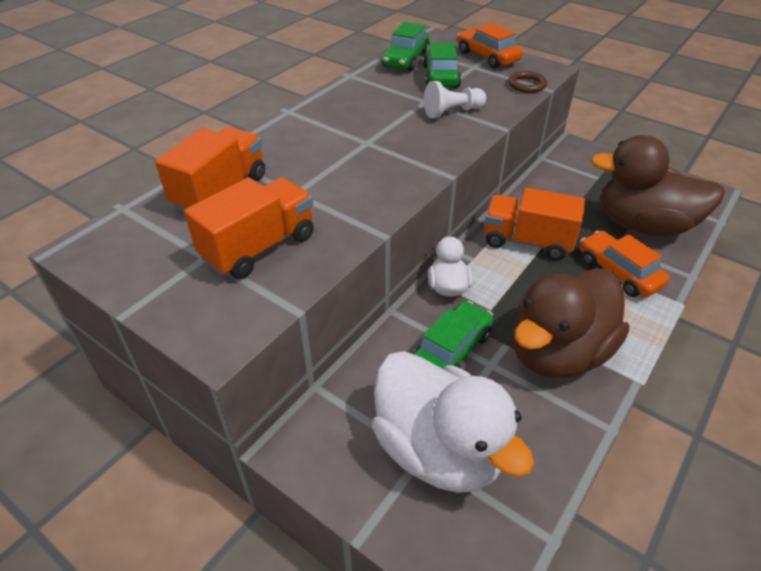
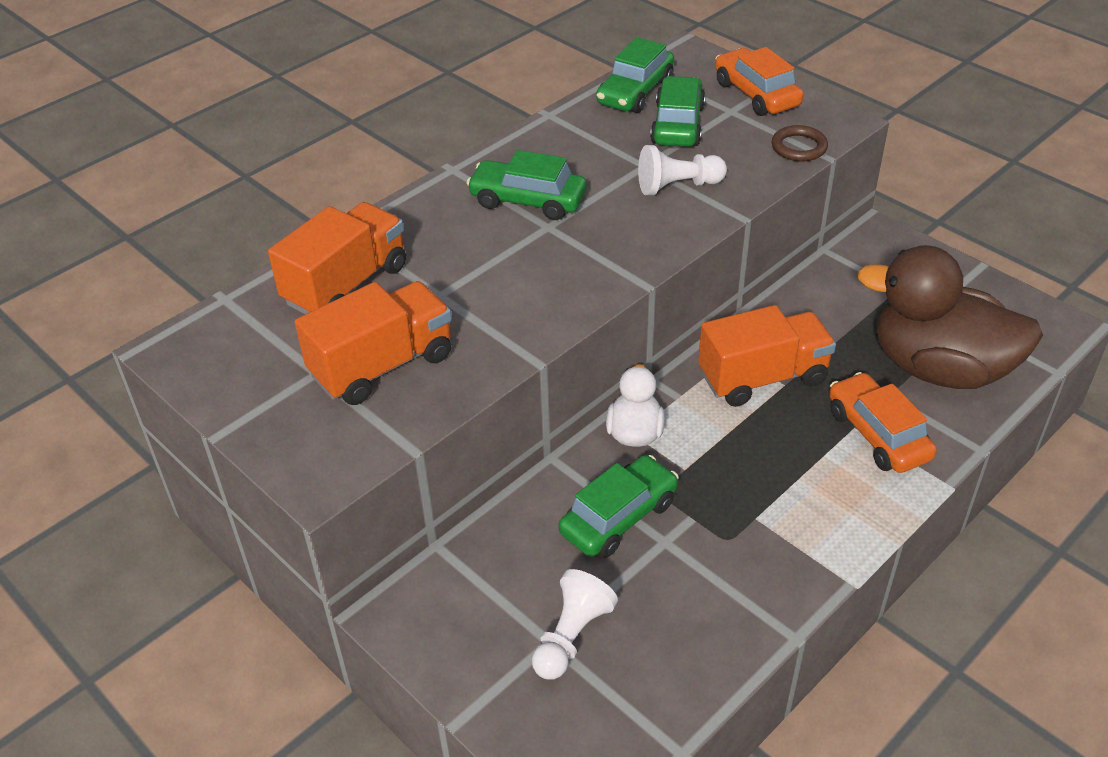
camera: 10 degrees right, 0 degrees up
white duck [372,351,534,493] -> white pawn [532,569,618,680]
orange truck [484,188,585,260] -> orange truck turned 135 degrees clockwise [698,305,836,407]
brown duck [512,268,629,378] -> none
none -> green car [466,150,586,220]

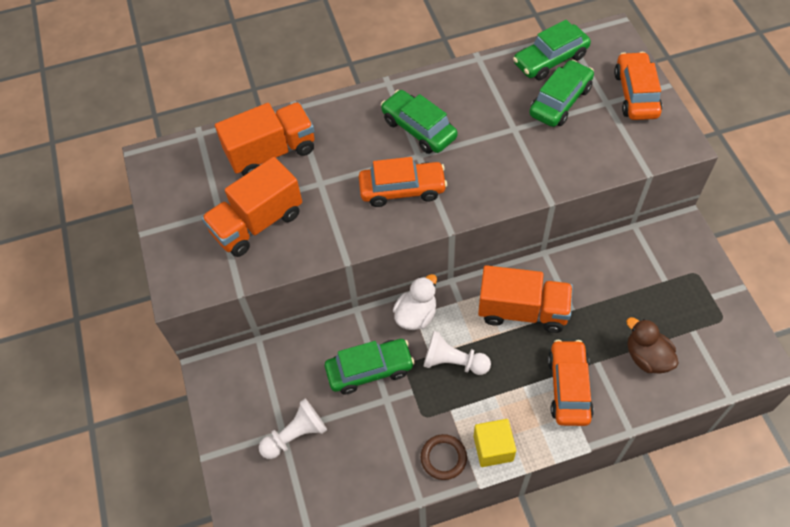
camera: 30 degrees right, 15 degrees up
orange truck [295,281,452,405] -> orange truck turned 150 degrees clockwise [201,157,302,257]
white pawn [638,145,727,195] -> white pawn moved to [423,331,491,375]
brown ring [772,125,828,161] -> brown ring moved to [421,434,467,480]
brown duck [857,245,1043,389] -> brown duck [626,317,679,374], size x0.48
none -> orange car [359,157,447,207]
none -> yellow cube [474,419,516,467]

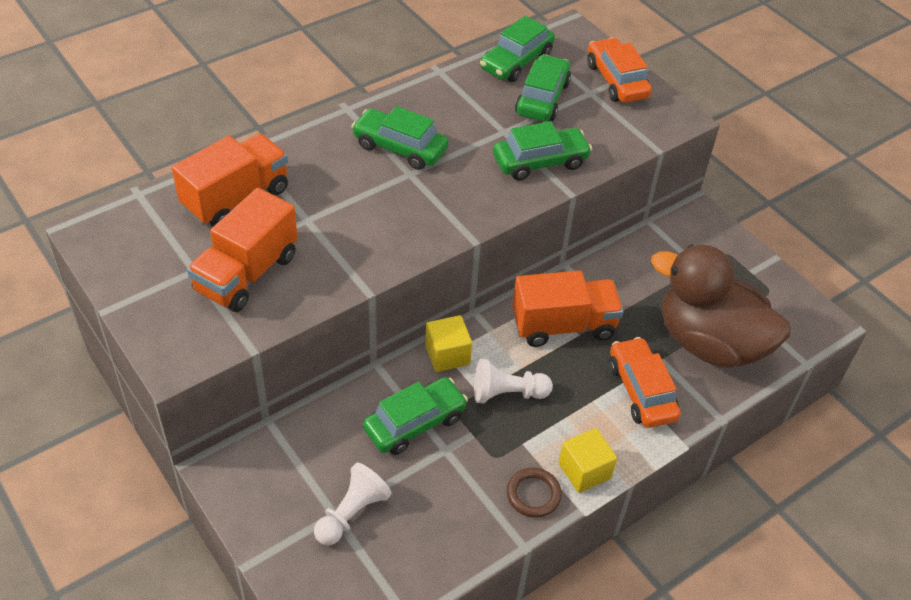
camera: 25 degrees left, 10 degrees down
orange car [359,157,447,207] -> none
white duck [393,274,437,330] -> yellow cube [425,315,472,372]
brown duck [626,317,679,374] -> brown duck [651,244,791,368], size x2.07
none -> green car [493,121,592,180]

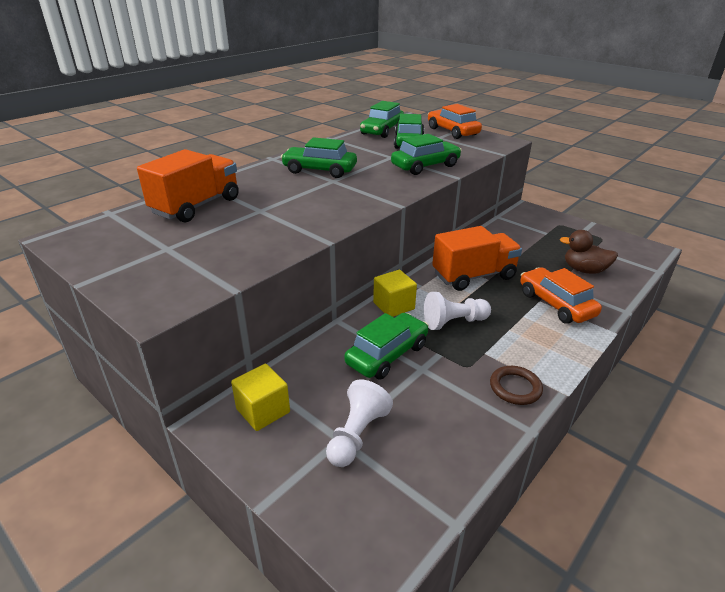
camera: 10 degrees left, 15 degrees down
orange truck [187,188,298,312] -> none
yellow cube [558,428,617,493] -> yellow cube moved to [231,364,290,431]
brown duck [651,244,791,368] -> brown duck [560,230,618,274], size x0.48

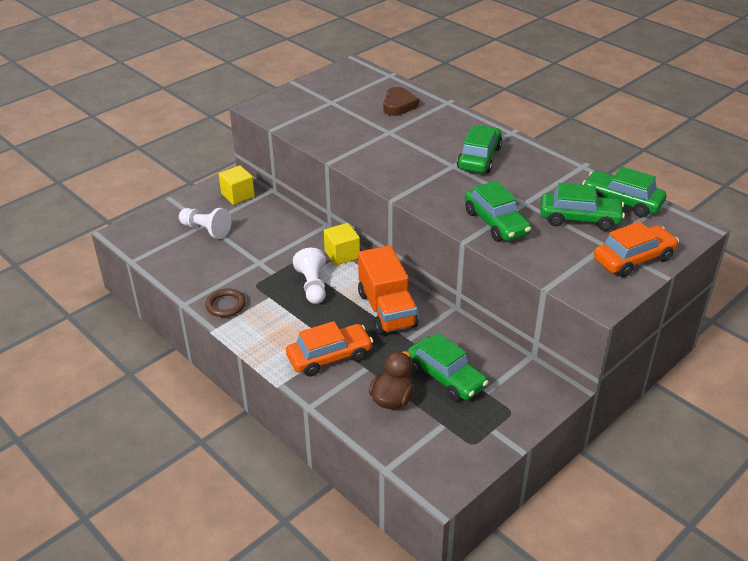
camera: 95 degrees right, 5 degrees up
orange truck [137,149,239,222] -> brown heart [383,87,419,116]
green car [344,313,429,379] -> green car moved to [407,333,489,401]

